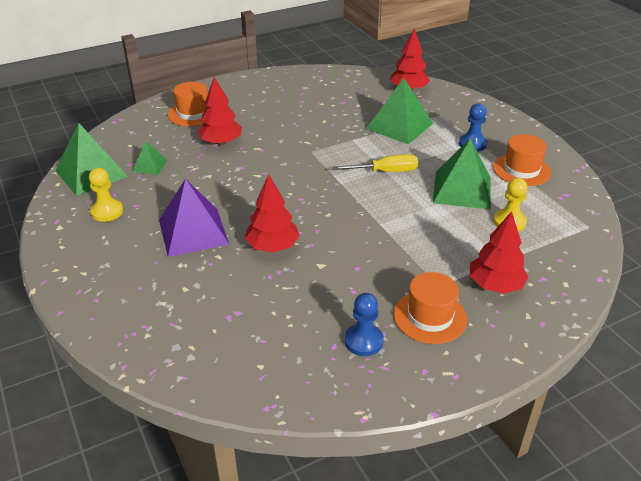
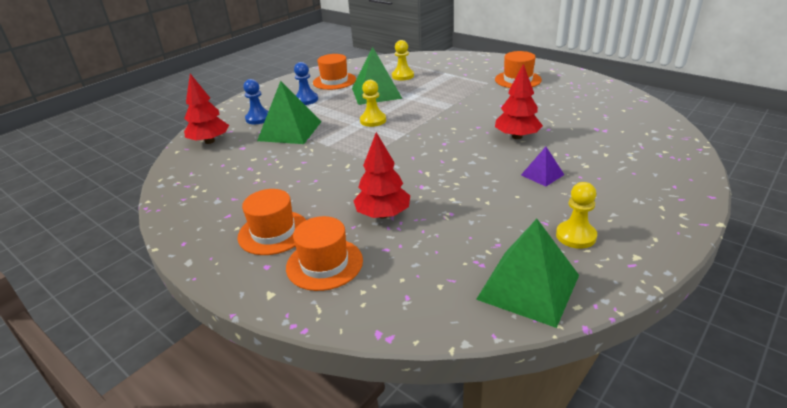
camera: 110 degrees left, 5 degrees down
green pyramid [132,141,167,175] -> none
purple pyramid [159,178,229,257] -> purple pyramid [521,147,564,187], size x0.51
yellow screwdriver [333,154,418,172] -> yellow pawn [360,80,386,127]
blue pawn [345,293,384,356] -> blue pawn moved to [243,79,268,124]
red tree [470,211,528,294] -> none
none -> orange hat [237,189,306,255]

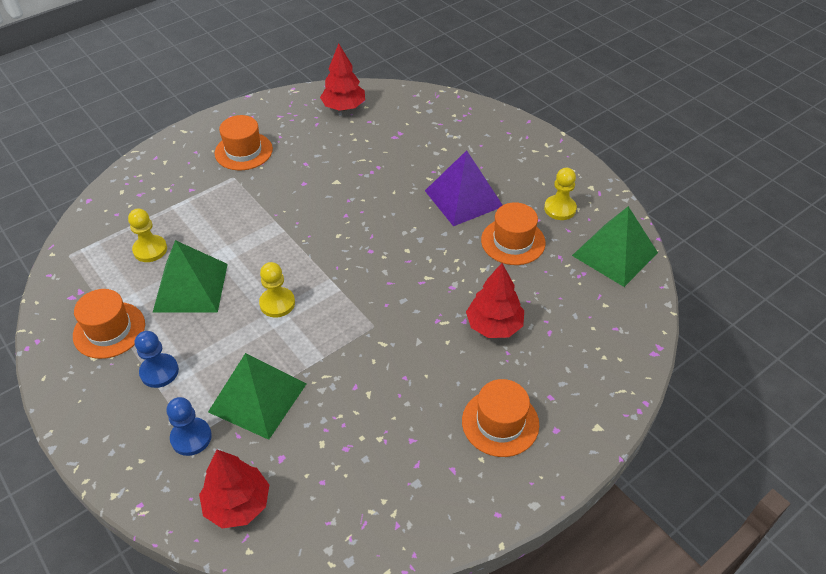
camera: 80 degrees left, 15 degrees up
orange hat [286,216,363,291] -> orange hat moved to [481,202,546,265]
red tree [495,64,543,139] -> red tree moved to [320,43,365,111]
purple pyramid [521,147,564,187] -> purple pyramid [425,150,502,226], size x1.97

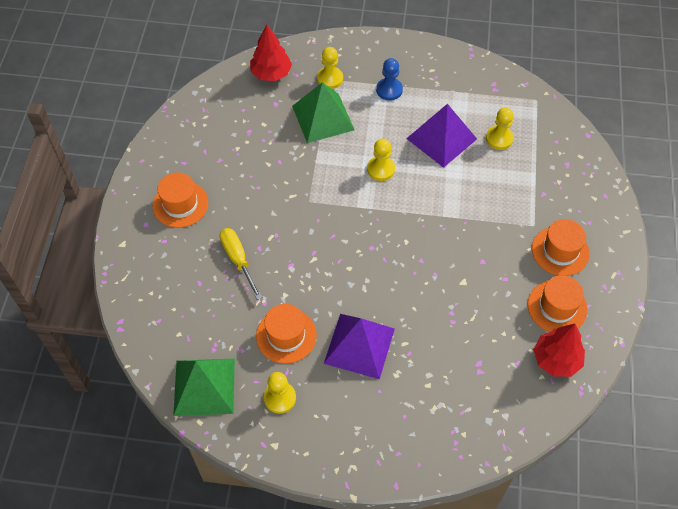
camera: 135 degrees right, 10 degrees up
orange hat [73,289,145,359] -> orange hat moved to [528,275,588,332]
green pyramid [153,240,228,313] -> purple pyramid [406,104,477,168]
blue pawn [166,397,212,456] -> yellow pawn [317,47,343,89]
red tree [466,263,524,338] -> yellow screwdriver [220,228,262,300]

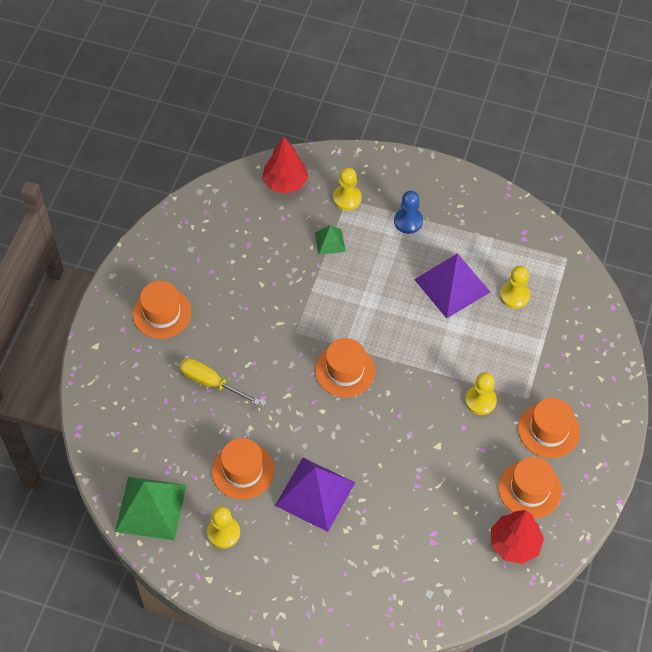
camera: 10 degrees right, 0 degrees up
yellow screwdriver [220,228,262,300] -> yellow screwdriver turned 45 degrees counterclockwise [179,358,260,405]
green pyramid [292,82,354,143] -> green pyramid [315,225,346,255], size x0.51
yellow pawn [367,139,395,181] -> yellow pawn moved to [465,372,497,415]
none -> orange hat [315,338,375,397]

